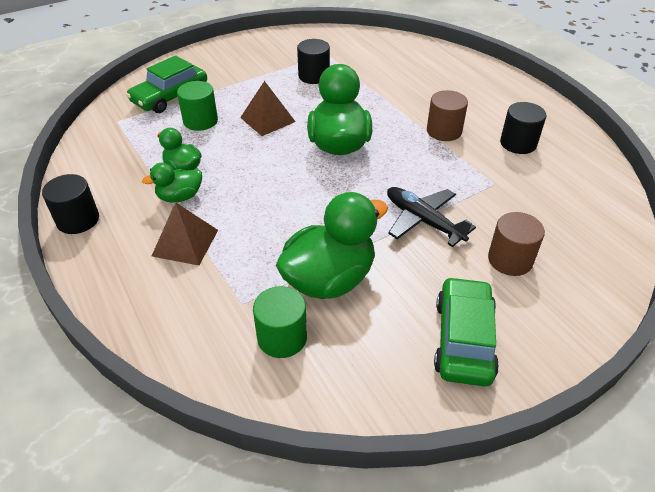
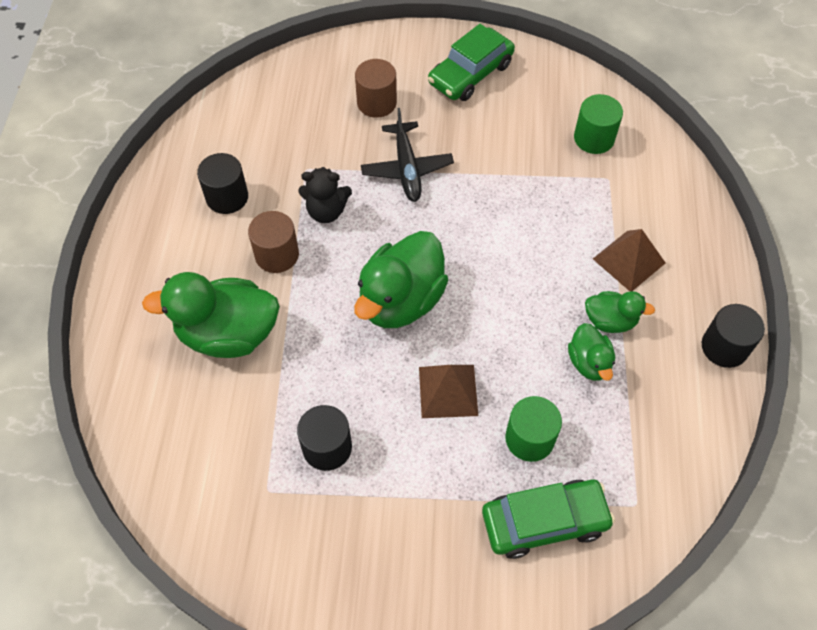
camera: 145 degrees left, 15 degrees up
green duck [276,192,388,299] -> green duck moved to [142,272,280,358]
none -> black teddy bear [298,167,352,223]

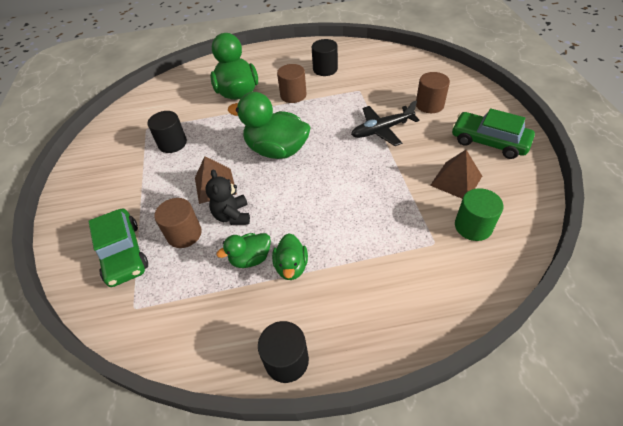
camera: 80 degrees right, 10 degrees down
black teddy bear [298,167,352,223] -> black teddy bear moved to [205,169,250,225]
green cylinder [505,396,562,462] -> brown cylinder [154,198,202,248]
brown pyramid [593,229,665,291] -> brown pyramid moved to [430,150,482,199]

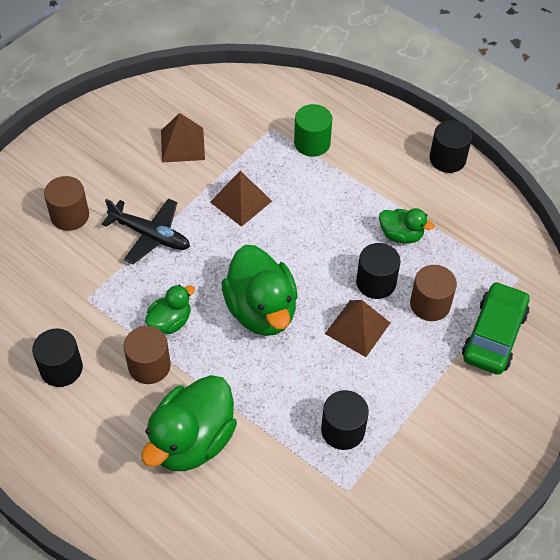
camera: 135 degrees left, 5 degrees up
black teddy bear [205,169,250,225] -> black cylinder [356,243,401,299]
green duck [272,233,308,280] -> green duck moved to [145,285,195,334]
green car [452,108,535,159] -> none
green cylinder [455,188,504,241] -> green cylinder moved to [294,104,332,157]
none -> brown pyramid [210,171,272,227]

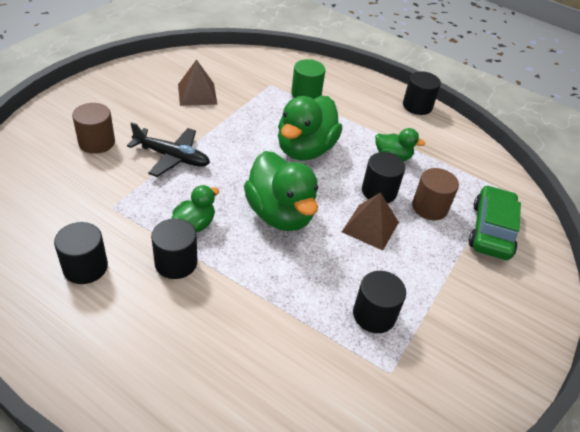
camera: 10 degrees left, 10 degrees down
brown cylinder [124,326,171,384] -> black cylinder [151,219,197,279]
green duck [142,375,237,471] -> green duck moved to [278,96,342,160]
brown pyramid [210,171,272,227] -> none

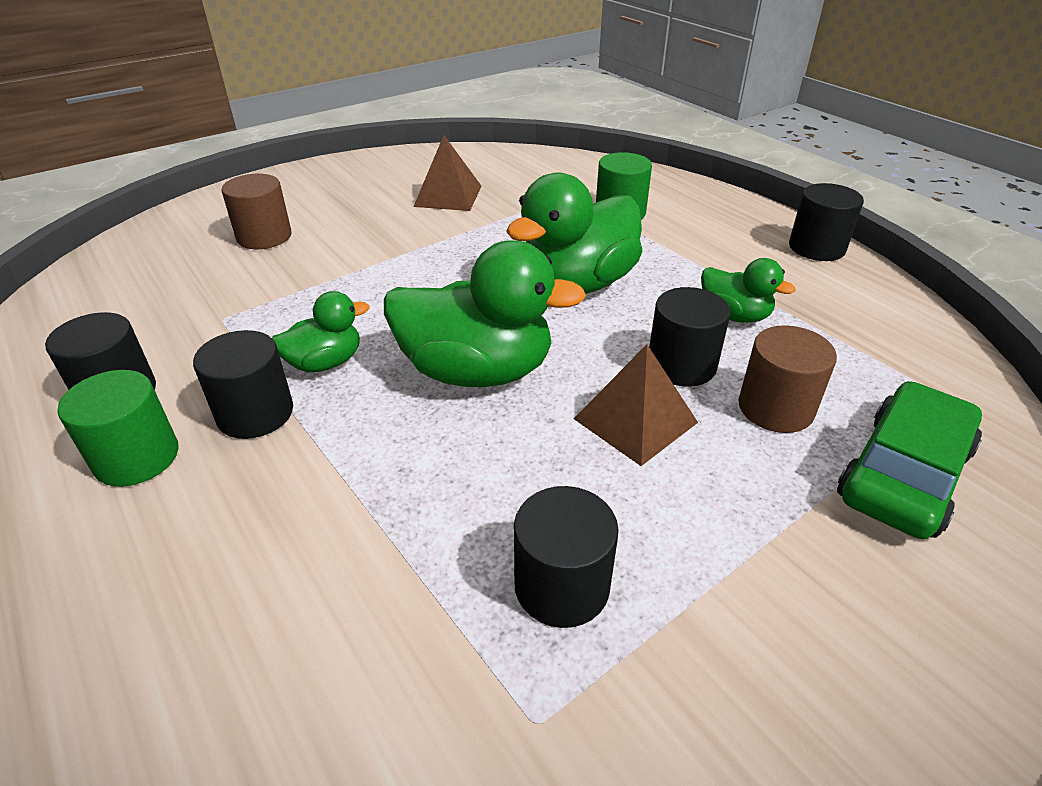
camera: 25 degrees right, 5 degrees down
black plane [127,122,210,177] -> none
green duck [244,151,318,231] -> green duck turned 75 degrees counterclockwise [384,240,586,387]
none -> green cylinder [57,370,179,487]

